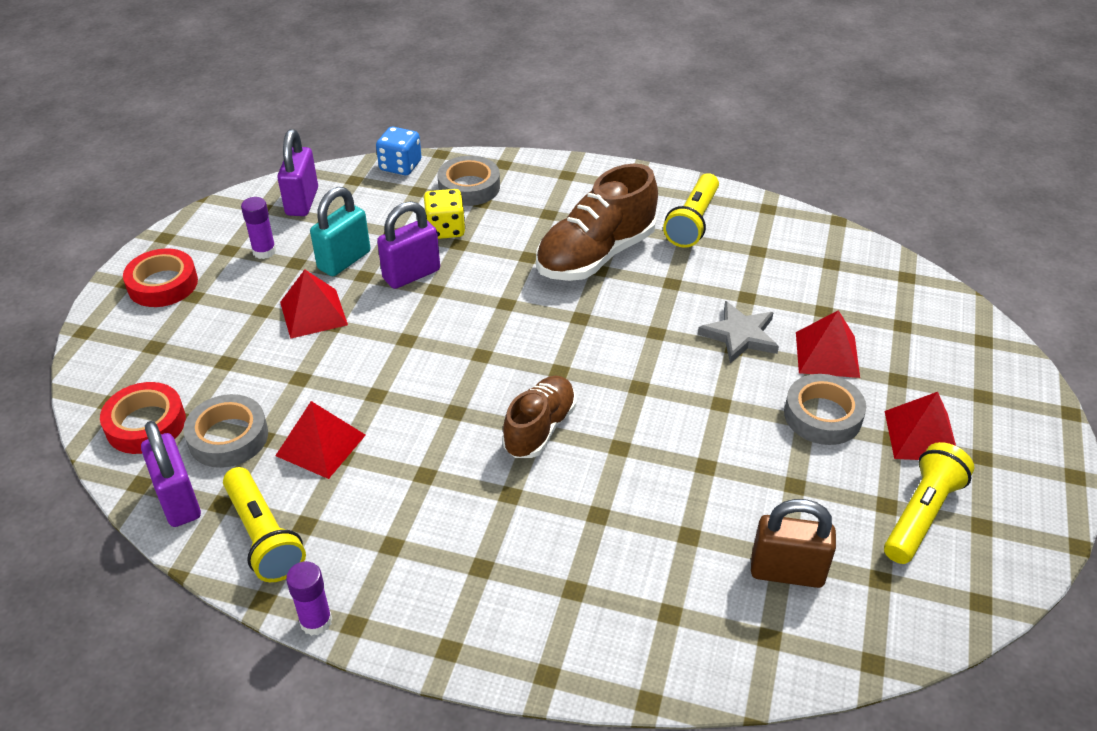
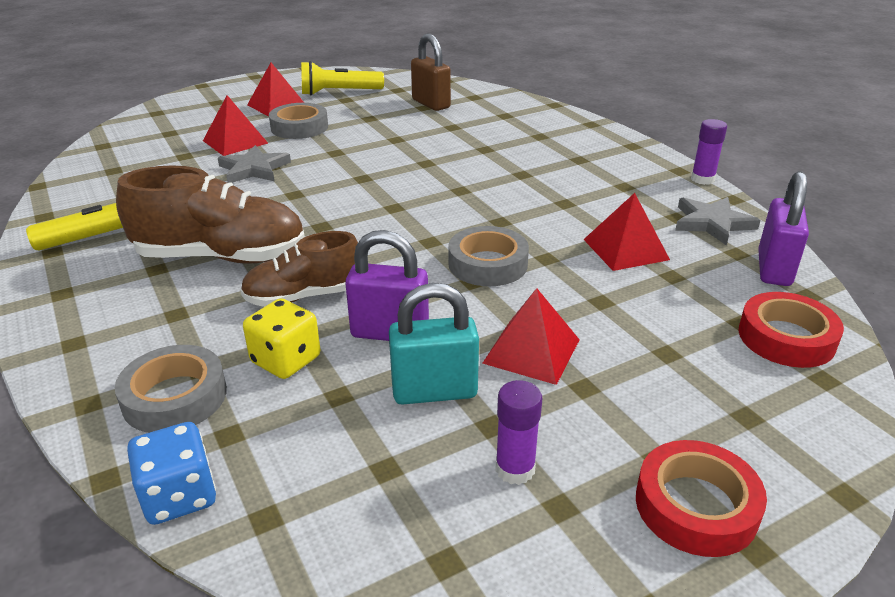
camera: 135 degrees left, 10 degrees down
grey tape [183,394,268,468] -> grey tape moved to [448,226,529,286]
yellow flashlight [223,467,306,582] -> grey star [675,197,761,246]
purple padlock [277,129,318,216] -> none
brown shoe [502,376,576,458] -> brown shoe moved to [240,231,358,307]

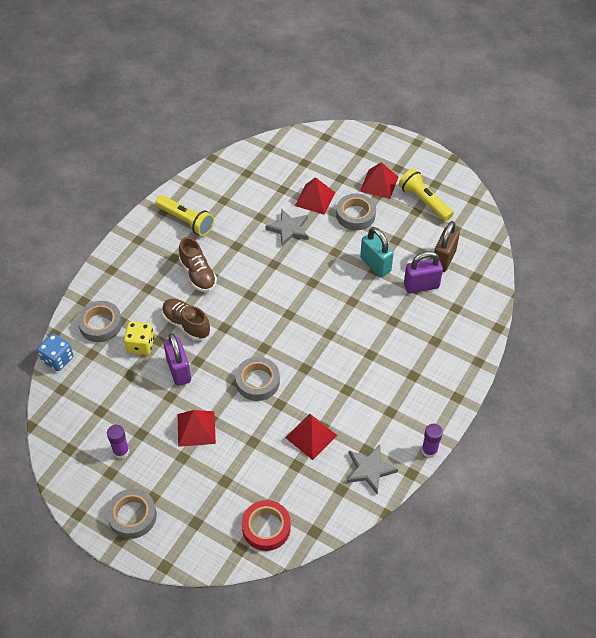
camera: 60 degrees right, 20 degrees up
brown shoe [116,165,305,264] -> brown shoe [179,237,217,292], size x0.63
turquoise padlock [389,283,479,405] -> turquoise padlock moved to [360,227,394,277]
red tape [636,440,767,557] -> grey tape [107,488,157,539]
purple padlock [758,171,809,286] -> purple padlock moved to [404,251,443,294]

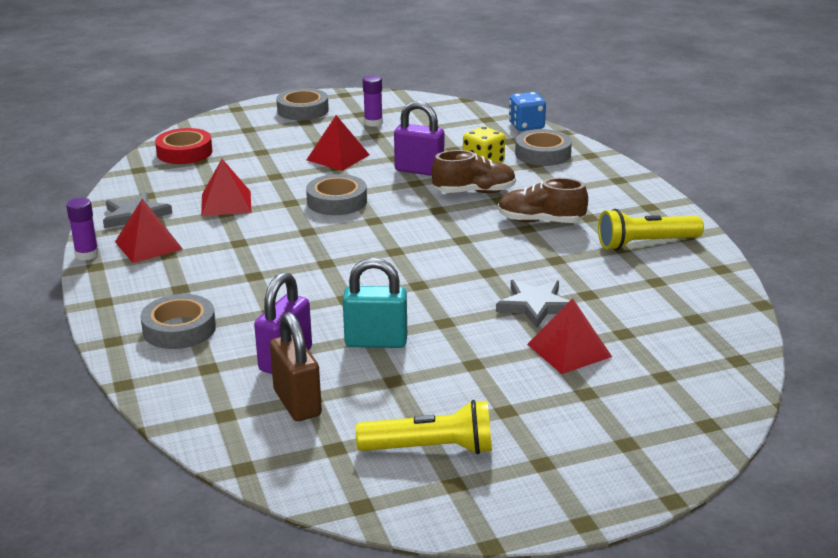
camera: 130 degrees right, 25 degrees down
grey tape [336,193,376,230] -> grey tape moved to [140,294,216,349]
red pyramid [360,162,398,199] -> red pyramid moved to [115,198,183,263]

